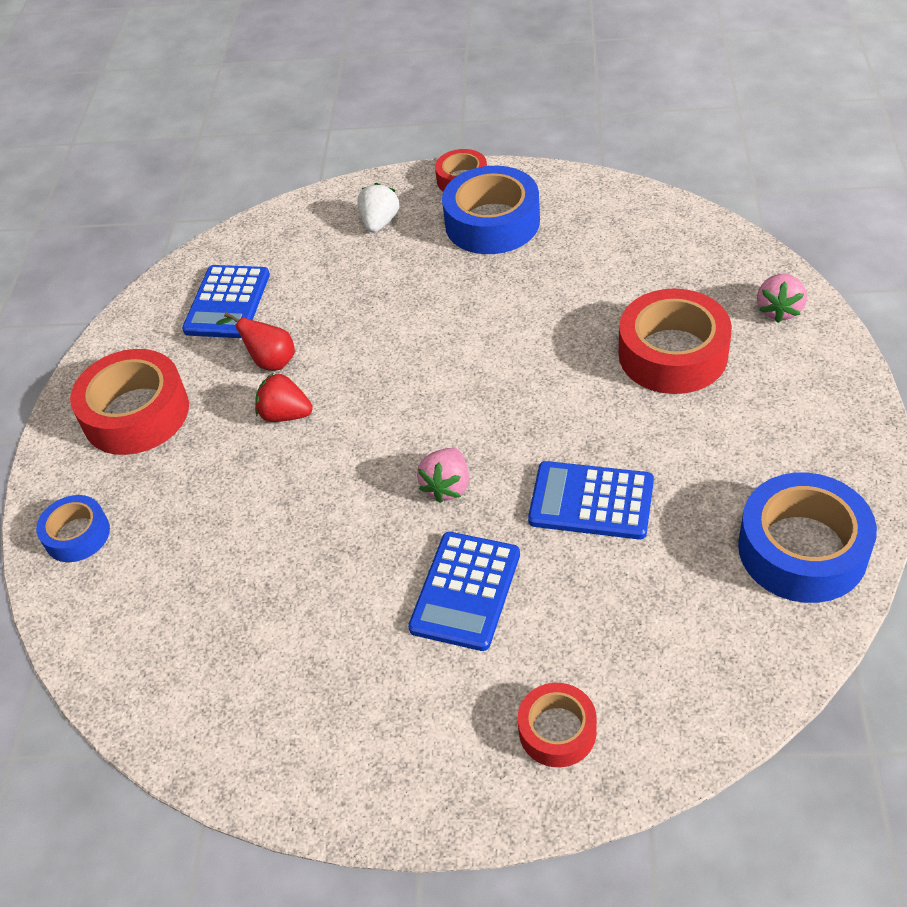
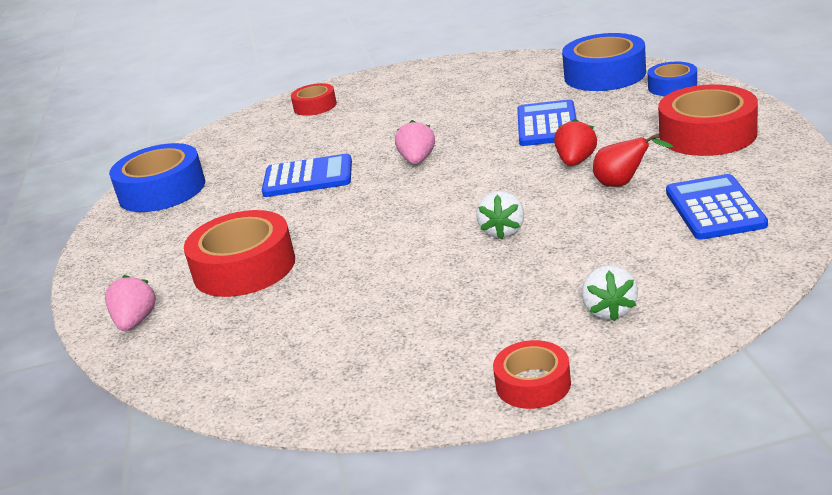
camera: 165 degrees right, 20 degrees down
red strawberry [255,373,313,422] -> red strawberry turned 75 degrees counterclockwise [554,119,597,166]
blue calculator [408,532,520,651] -> blue calculator moved to [517,99,577,146]
blue tape [442,166,540,254] -> blue tape moved to [562,33,646,91]
none -> white strawberry [476,191,524,239]

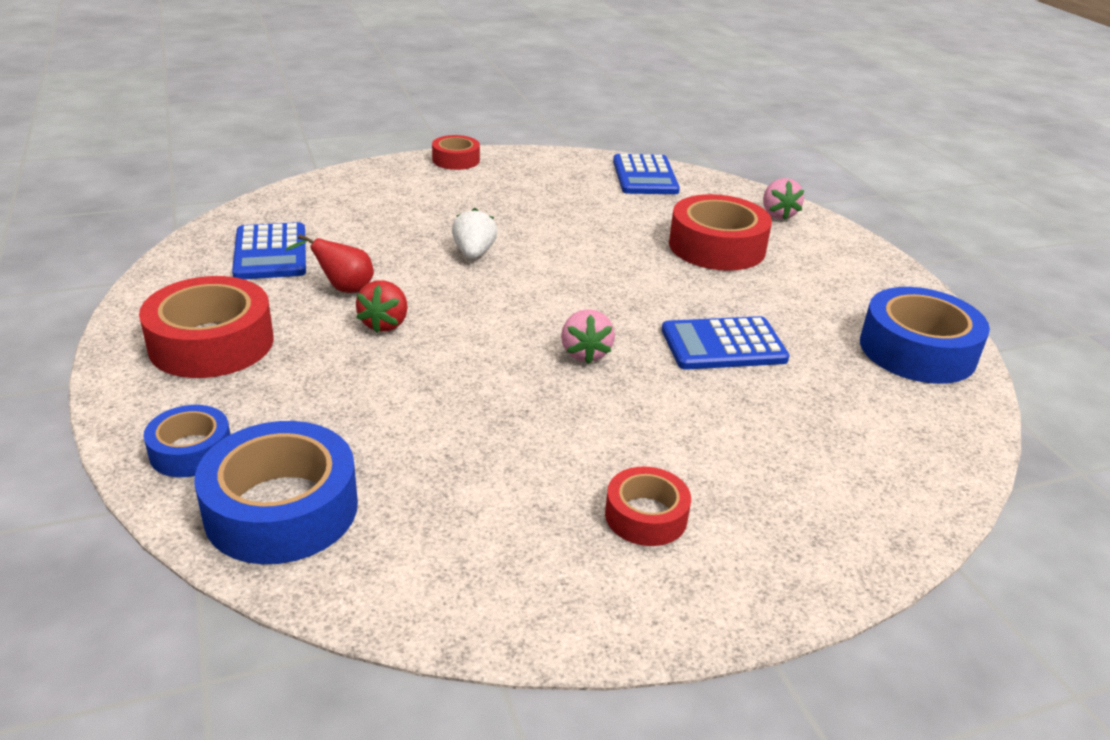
camera: 165 degrees right, 5 degrees up
red tape [291,83,337,116] -> red tape moved to [605,466,691,546]
blue calculator [517,99,577,146] -> blue calculator moved to [613,154,680,194]
white strawberry [582,265,638,322] -> none

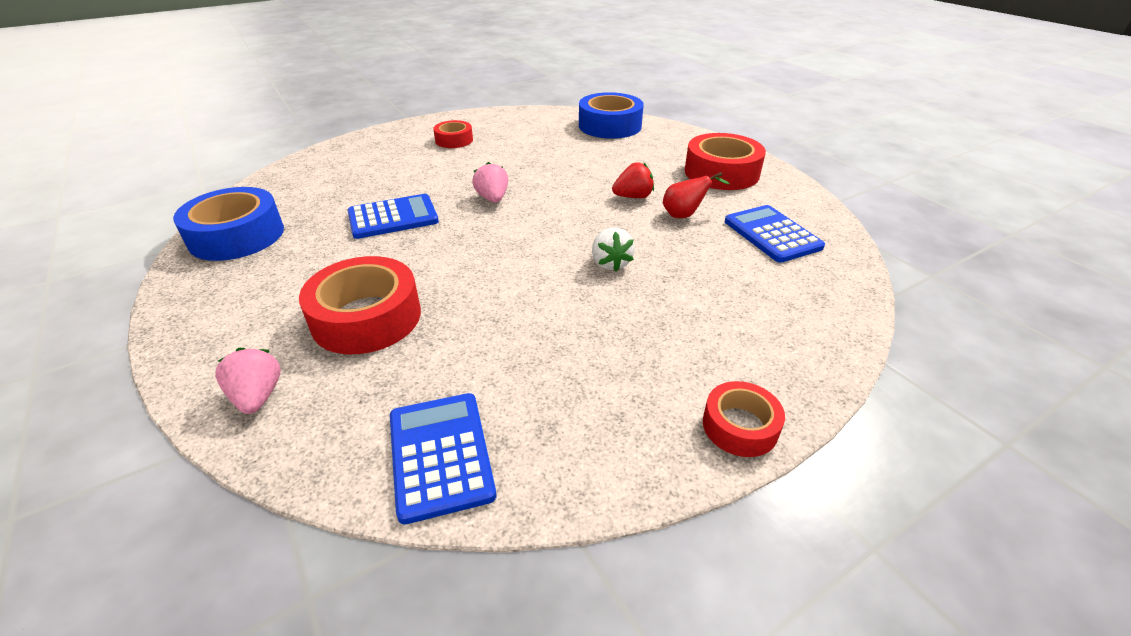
camera: 170 degrees right, 5 degrees up
blue tape [143,405,231,477] -> none
red strawberry [356,280,408,333] -> red strawberry turned 75 degrees clockwise [612,162,654,198]

